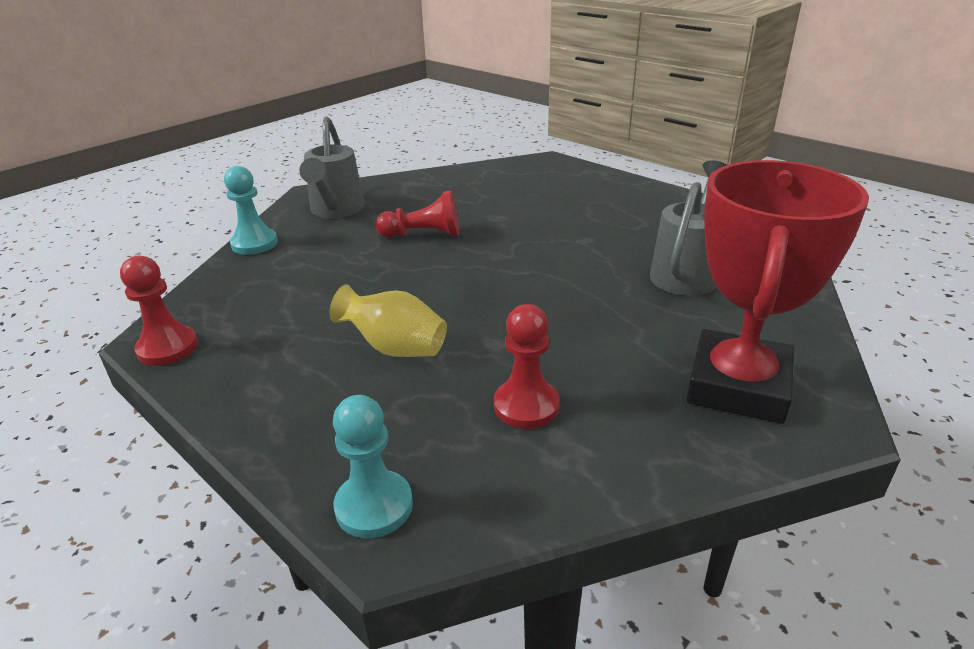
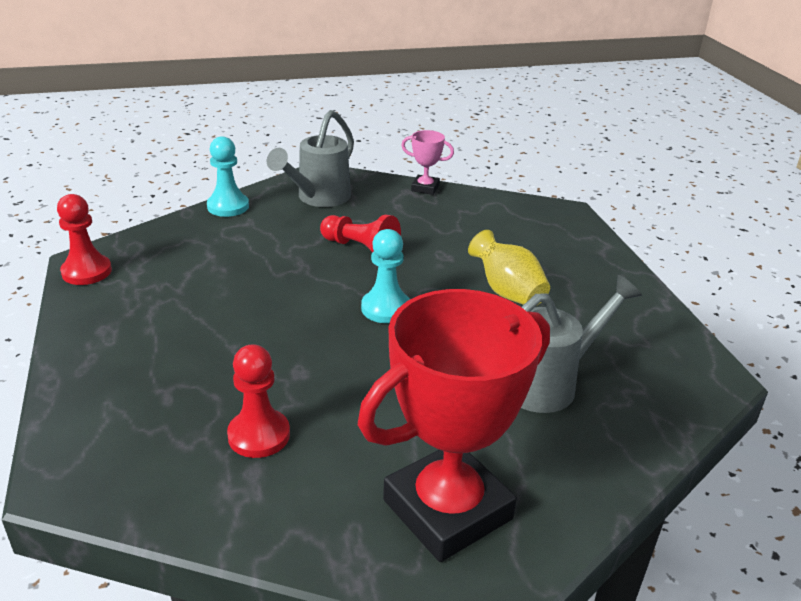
camera: 30 degrees right, 0 degrees up
yellow vase [330,284,447,357] -> yellow vase moved to [468,230,550,305]
turquoise pawn [333,395,413,538] -> turquoise pawn moved to [361,229,410,323]
none -> pink trophy [401,130,454,195]

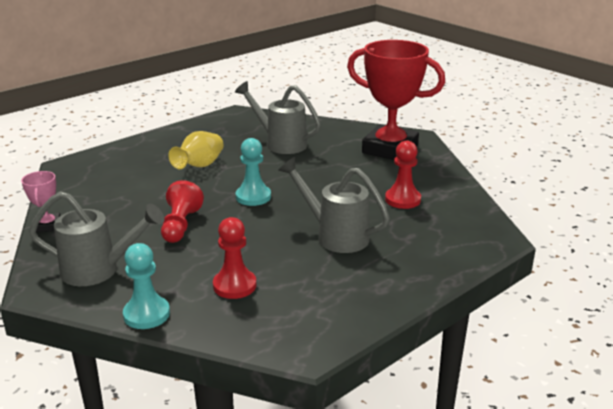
camera: 115 degrees left, 5 degrees down
red pawn [57,194,112,285] -> red pawn moved to [213,217,256,299]
none -> grey watering can [278,157,390,253]

